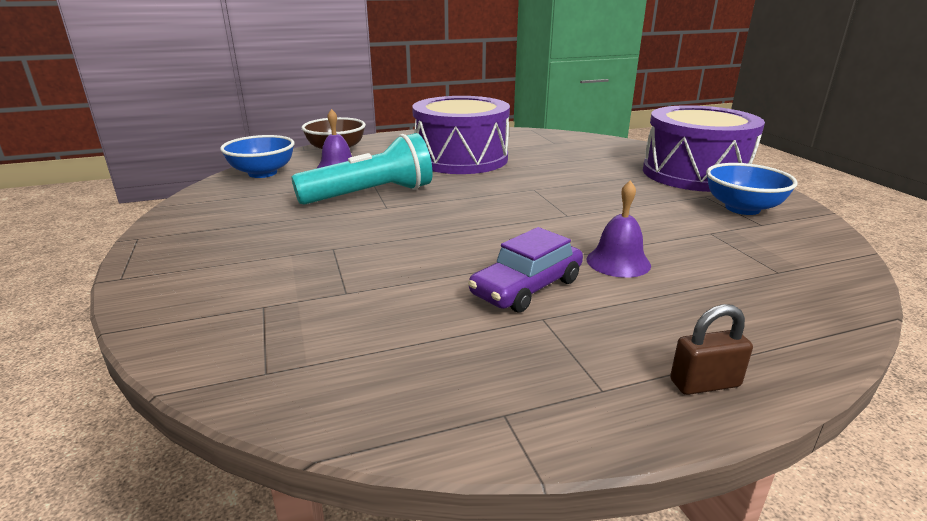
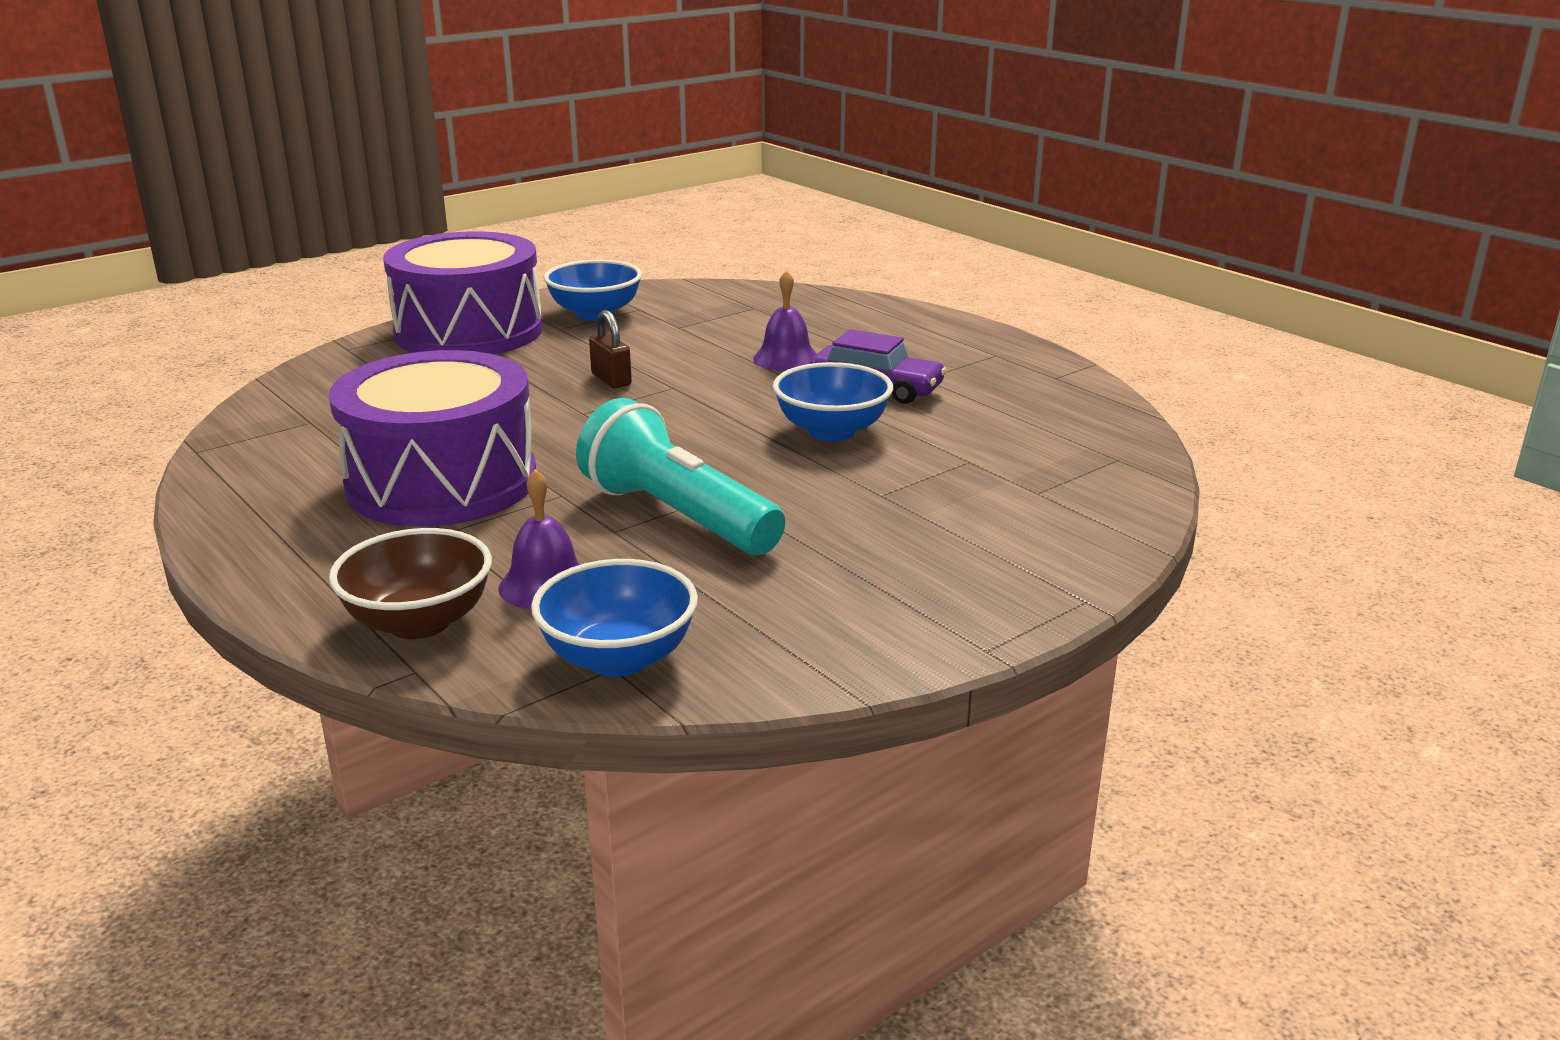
camera: 110 degrees left, 0 degrees up
brown padlock [670,304,753,395] -> brown padlock moved to [589,310,632,388]
none -> blue bowl [773,362,893,441]

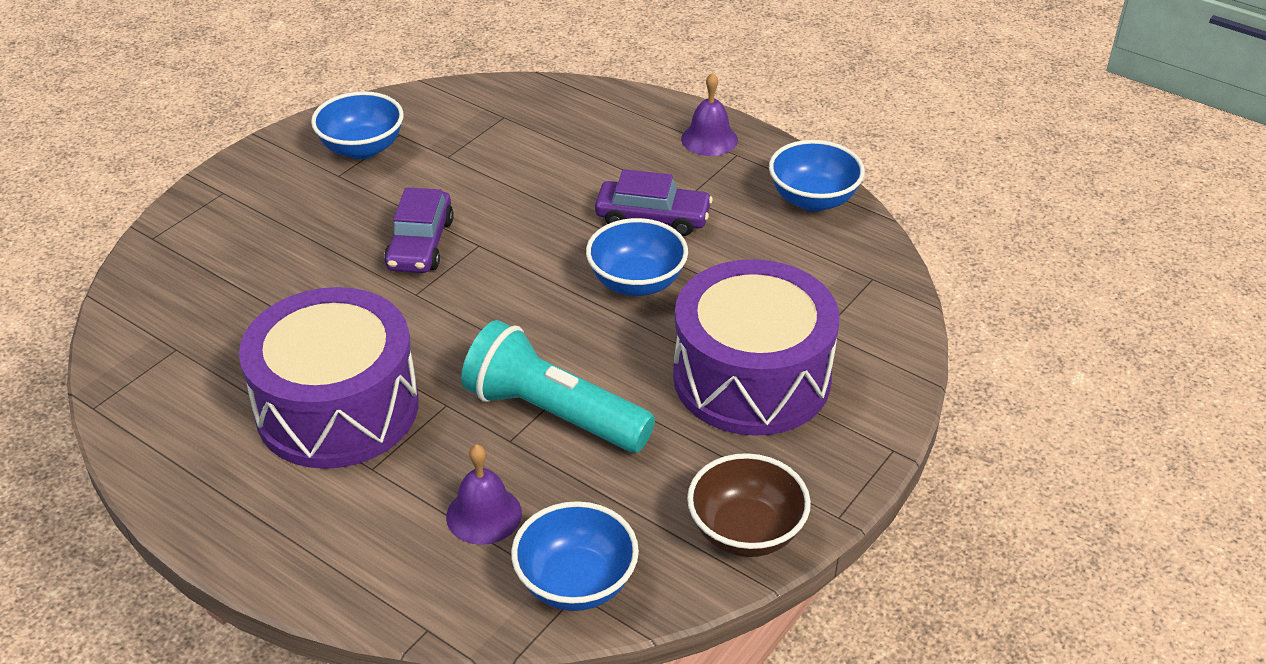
camera: 15 degrees left, 15 degrees up
brown bowl [329,528,492,639] -> brown bowl moved to [687,453,811,557]
purple drum [383,231,543,355] -> purple drum moved to [673,259,839,436]
brown padlock [589,310,632,388] -> purple car [384,187,454,273]
purple bell [753,270,817,371] -> purple bell moved to [681,73,738,156]
none -> blue bowl [769,140,865,211]

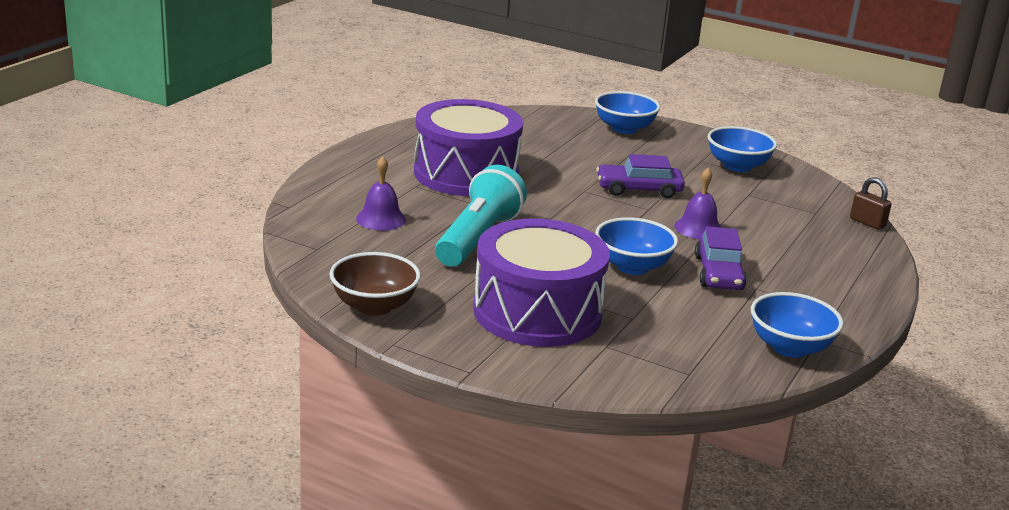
camera: 80 degrees right, 15 degrees down
blue bowl [511,501,639,611] -> blue bowl moved to [595,91,660,134]
purple bell [681,73,738,156] -> purple bell moved to [674,167,721,239]
none -> brown padlock [850,177,892,230]

